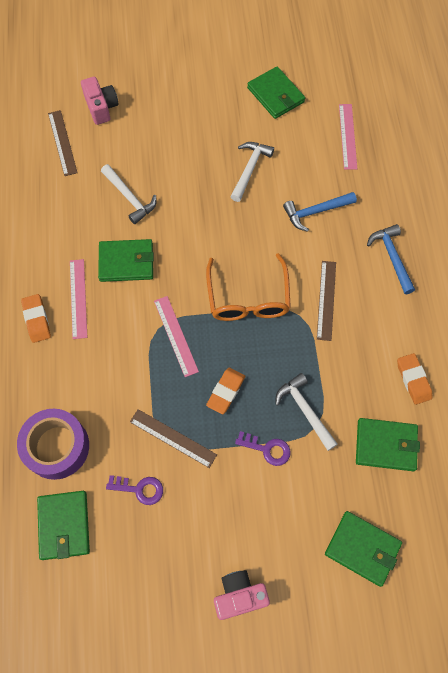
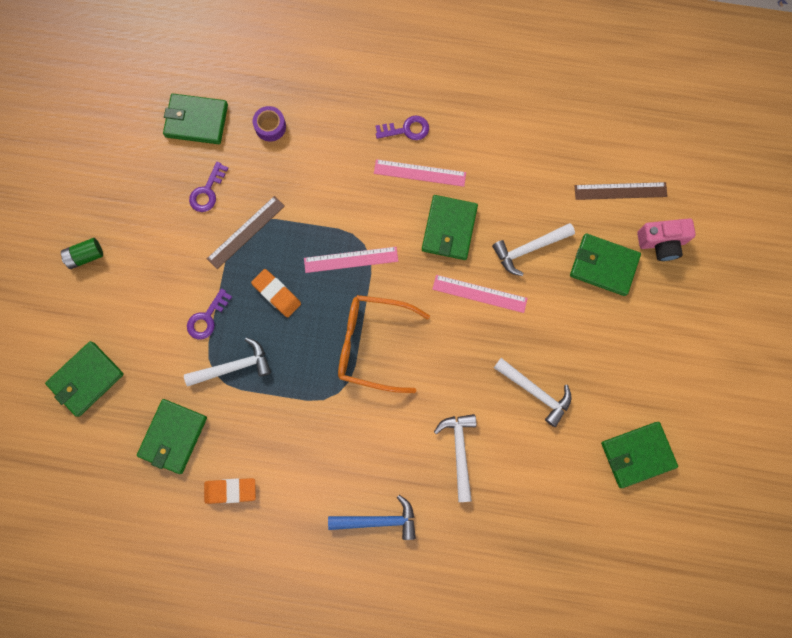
camera: 105 degrees right, 10 degrees up
purple tape [17,409,89,480] -> purple tape [253,106,286,142], size x0.50
orange eraser [21,294,51,343] -> purple key [376,115,429,140]
pink camera [214,570,270,620] -> green battery [61,238,103,269]
blue hammer [283,192,357,232] -> white hammer [434,414,476,502]
brown ruler [317,261,336,341] -> none
pink ruler [339,104,357,170] -> pink ruler moved to [432,275,528,313]
none -> green wallet [570,233,641,296]

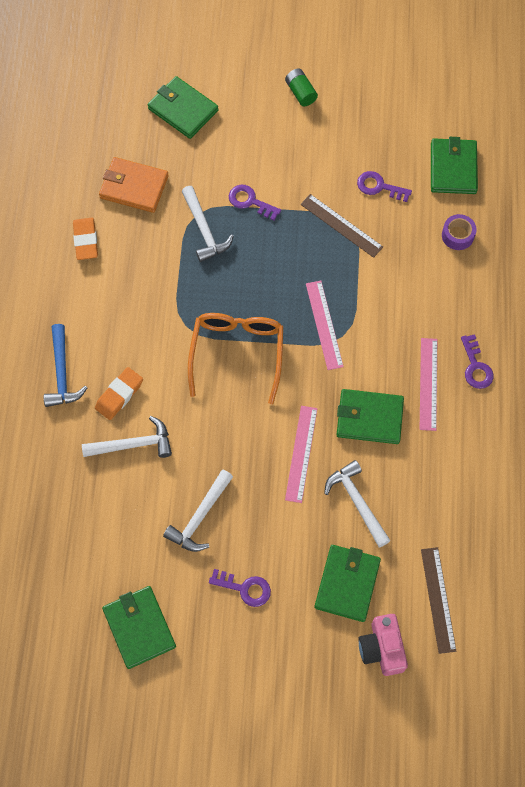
camera: 85 degrees right, 10 degrees down
green wallet [137,399,207,474] -> orange wallet [99,157,169,213]
orange eraser [251,269,301,317] -> orange eraser moved to [95,367,143,420]
none -> purple key [209,569,271,607]

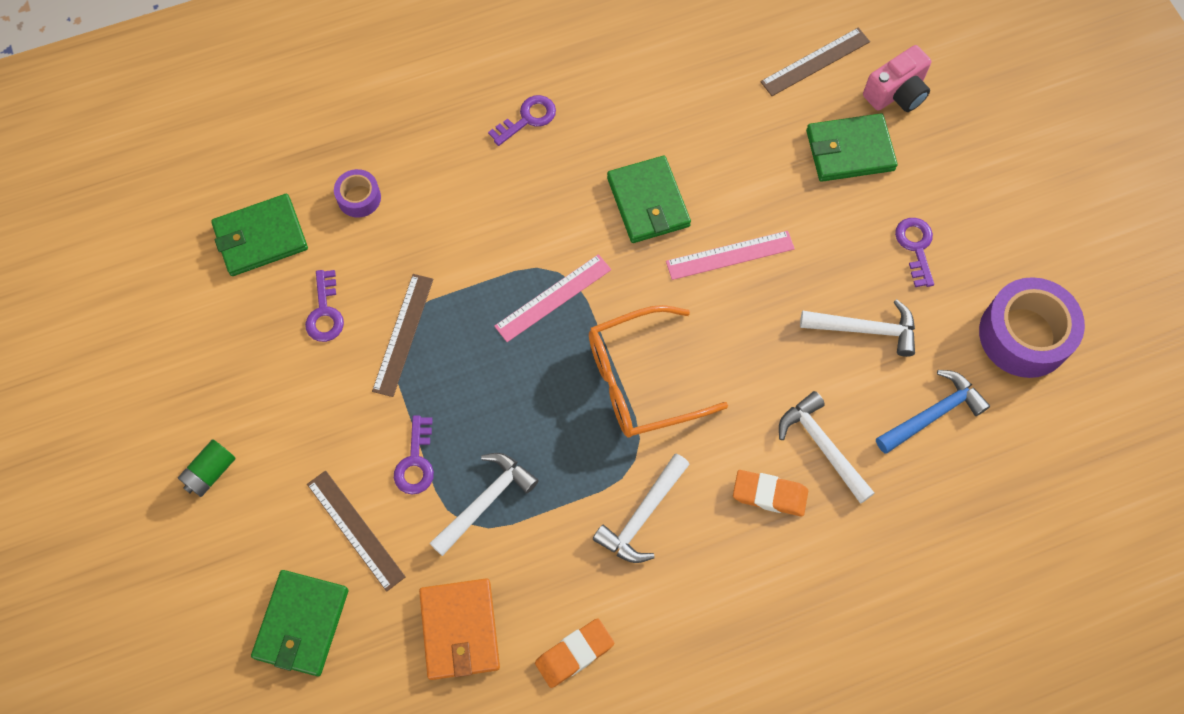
camera: 115 degrees left, 0 degrees up
blue hammer [44,324,87,407] -> blue hammer moved to [876,370,990,454]
green wallet [102,586,176,669] -> purple tape [979,277,1085,378]
white hammer [324,460,391,548] -> white hammer moved to [593,454,690,563]
pink ruler [420,338,437,431] -> none
none -> brown ruler [307,470,406,592]

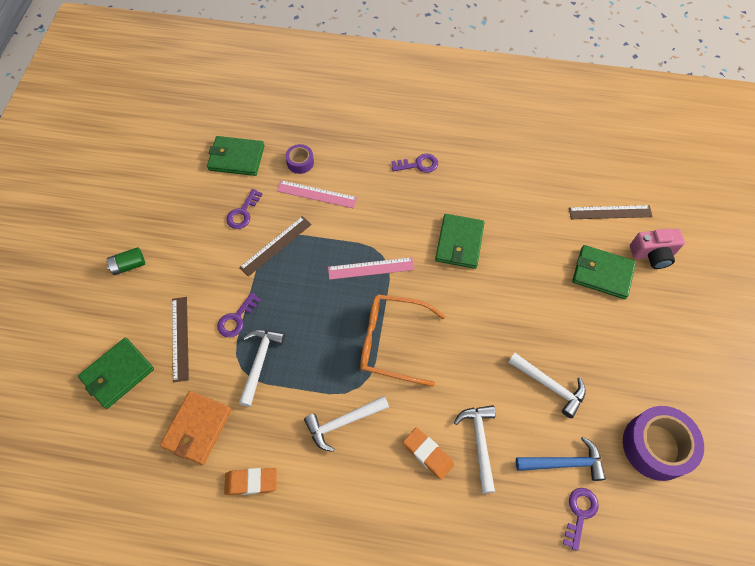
camera: 30 degrees right, 5 degrees down
white hammer [430,453,539,556] -> white hammer turned 60 degrees counterclockwise [239,330,285,407]
pink ruler [666,231,795,280] -> pink ruler moved to [277,180,357,208]
purple key [895,218,934,287] -> purple key moved to [563,488,599,551]

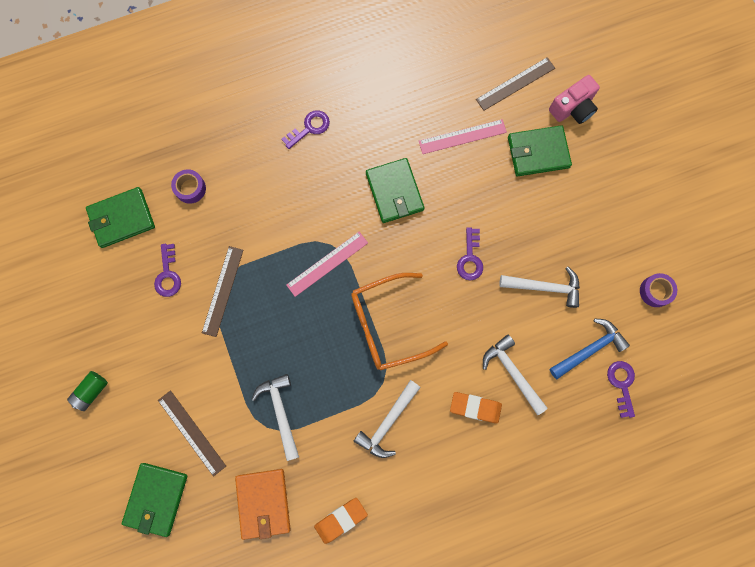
camera: 30 degrees left, 15 degrees up
purple key [217,292,261,337] -> purple key moved to [457,227,483,281]
pink ruler [277,180,357,208] -> pink ruler moved to [419,119,507,154]
purple tape [623,406,704,481] -> purple tape [640,273,677,307], size x0.50

